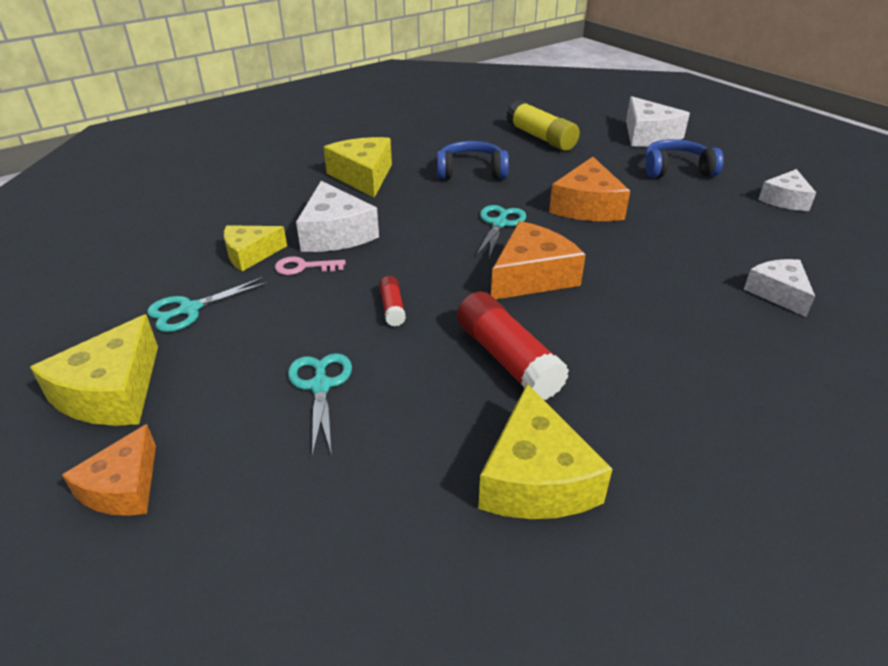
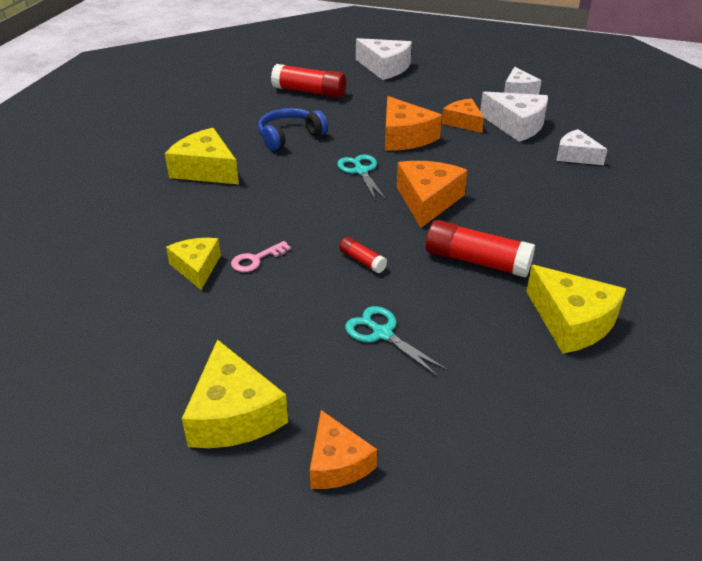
camera: 35 degrees left, 0 degrees up
turquoise scissors [147,277,269,332] -> none
yellow cheese [224,225,287,271] -> yellow cheese turned 135 degrees clockwise [166,238,221,290]
white cheese [296,181,379,252] -> white cheese moved to [480,92,548,142]
yellow glue stick [506,100,580,151] -> red glue stick [271,64,346,98]
blue headphones [645,139,724,178] -> none
none -> orange cheese [442,98,484,133]

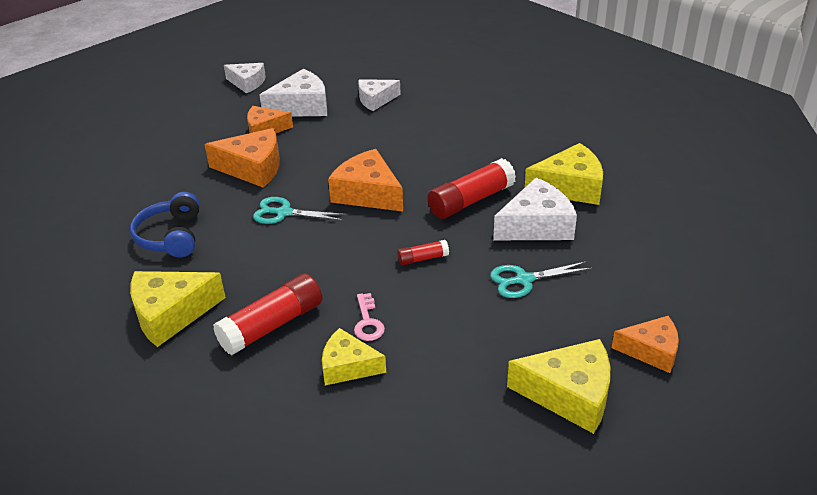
camera: 60 degrees left, 0 degrees up
red glue stick [271,64,346,98] -> red glue stick moved to [213,273,322,355]
white cheese [356,38,412,80] -> white cheese moved to [493,177,577,240]

